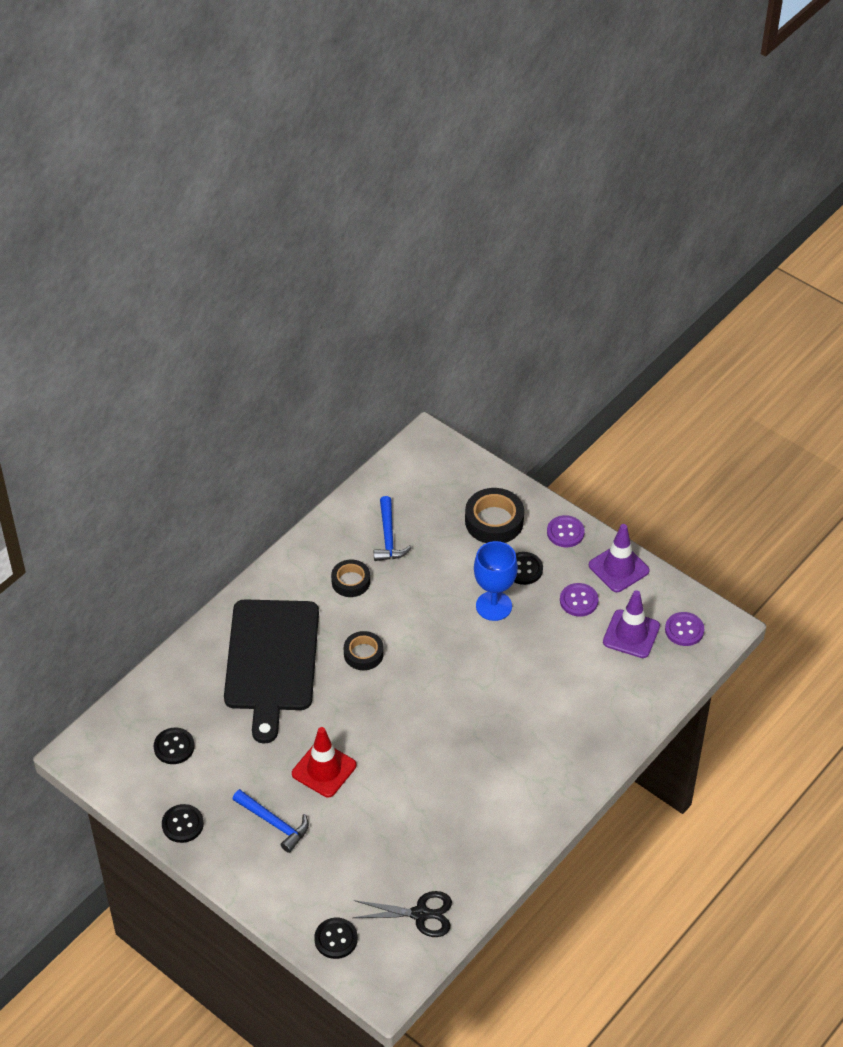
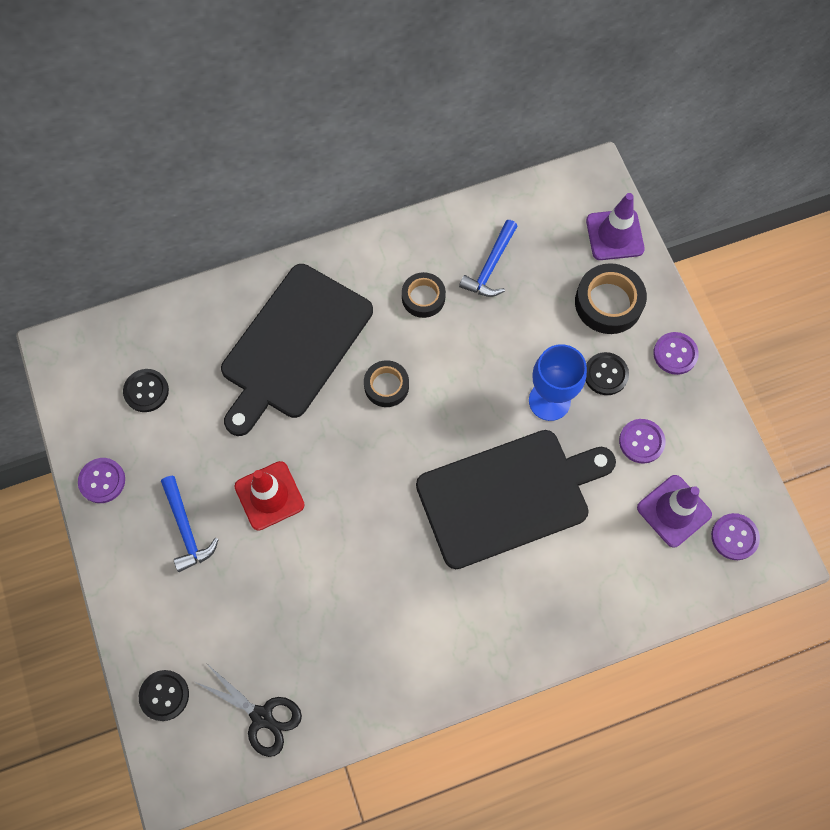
camera: 30 degrees right, 20 degrees up
black button [162,804,204,843] -> purple button [78,458,125,503]
purple traffic cone [589,524,650,592] -> purple traffic cone moved to [586,193,645,260]
none -> black cutting board [416,430,616,569]

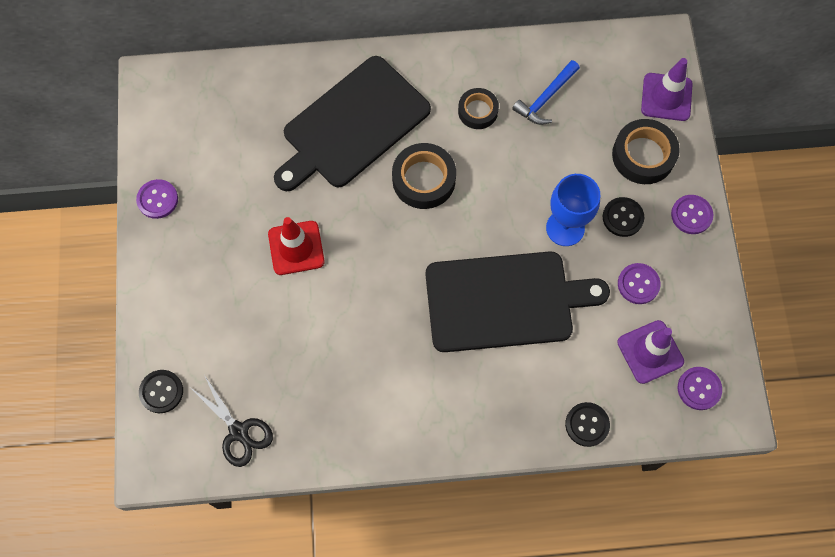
camera: 15 degrees right, 0 degrees up
black button [123,369,169,412] -> black button moved to [565,402,610,447]
blue hammer [161,476,219,572] -> none
black tape [364,360,409,407] -> black tape [392,143,456,209], size x1.55

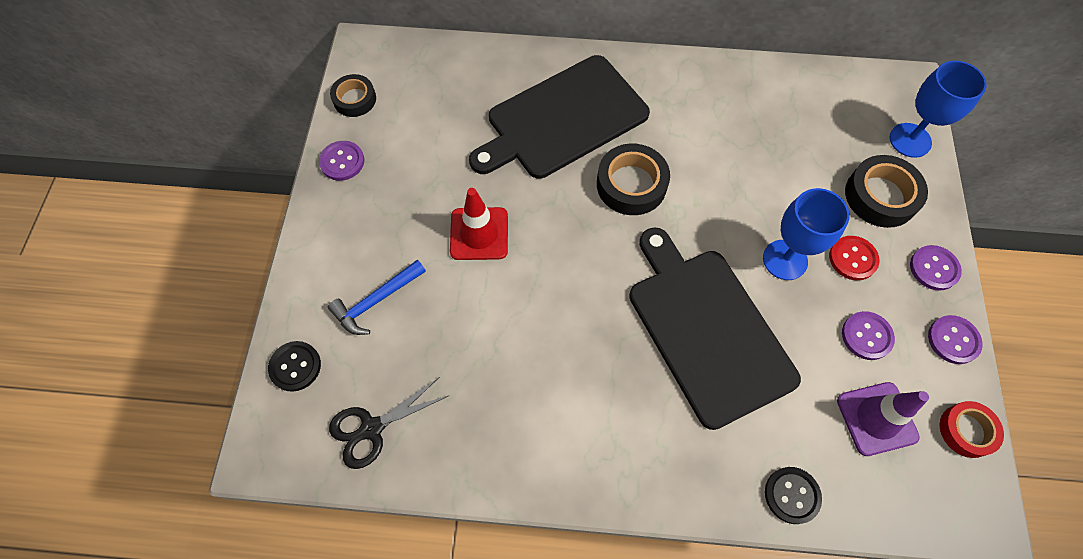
camera: 10 degrees right, 5 degrees down
black scissors [191,375,273,467] -> black scissors turned 90 degrees clockwise [329,377,450,469]
black cutting board [425,251,610,352] -> black cutting board turned 120 degrees counterclockwise [629,227,801,430]
black tape [458,88,499,129] -> black tape moved to [330,74,376,117]
blue hammer [512,60,580,125] -> blue hammer moved to [328,260,426,335]
black button [603,197,644,237] -> red button [829,236,879,280]
purple traffic cone [641,58,693,121] -> blue goblet [889,61,987,158]
purple button [678,367,722,410] -> purple button moved to [928,315,983,364]
none -> red tape [940,401,1004,458]

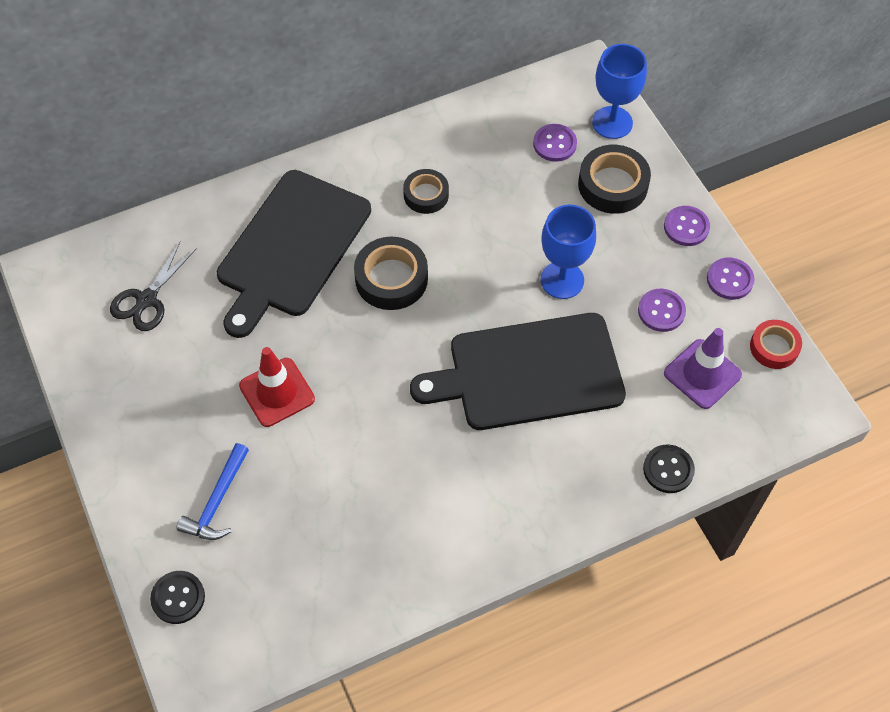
camera: 30 degrees left, 5 degrees down
purple button [319,141,364,181] -> purple button moved to [533,124,577,162]
black scissors [329,377,450,469] -> black scissors moved to [110,241,197,331]
black tape [330,74,376,117] -> black tape moved to [403,169,449,214]
black cutting board [629,227,801,430] -> black cutting board turned 45 degrees counterclockwise [410,313,626,430]
red button [829,236,879,280] -> none

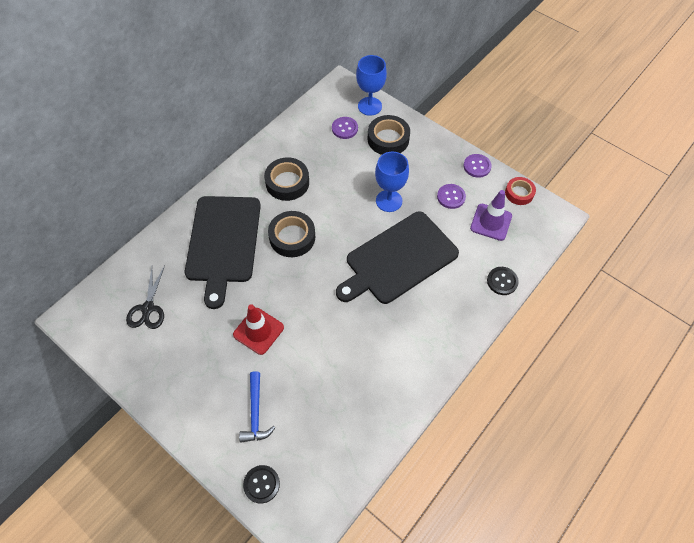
camera: 25 degrees left, 0 degrees up
black tape [403,169,449,214] -> black tape [264,158,309,201], size x1.55
purple button [664,206,710,246] -> none

